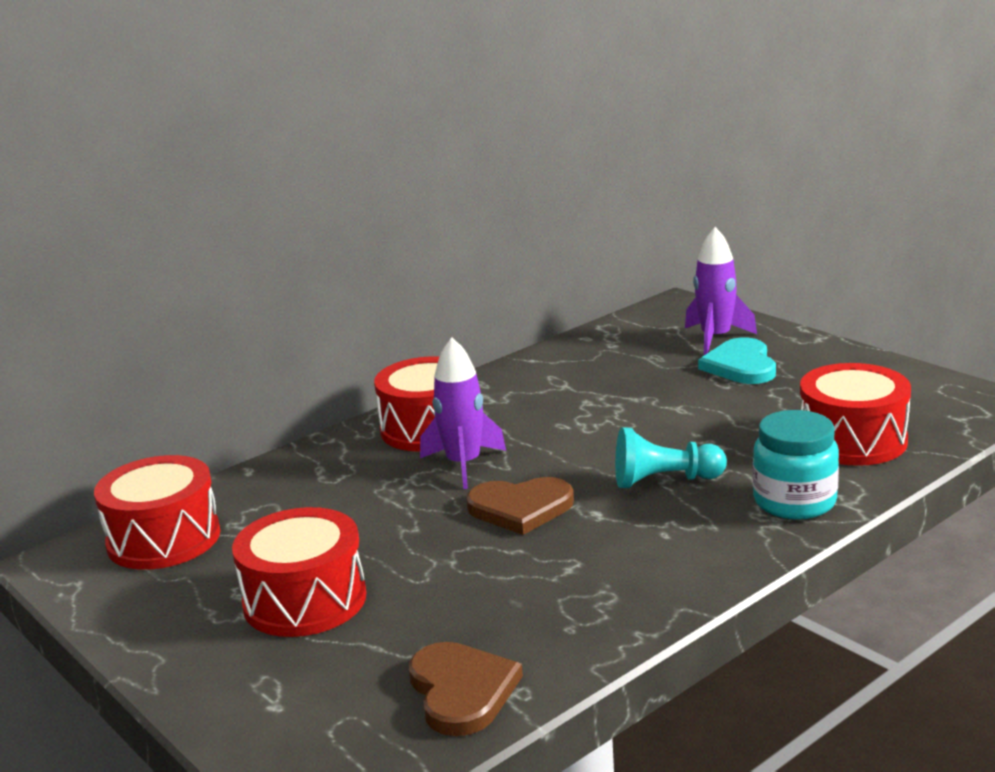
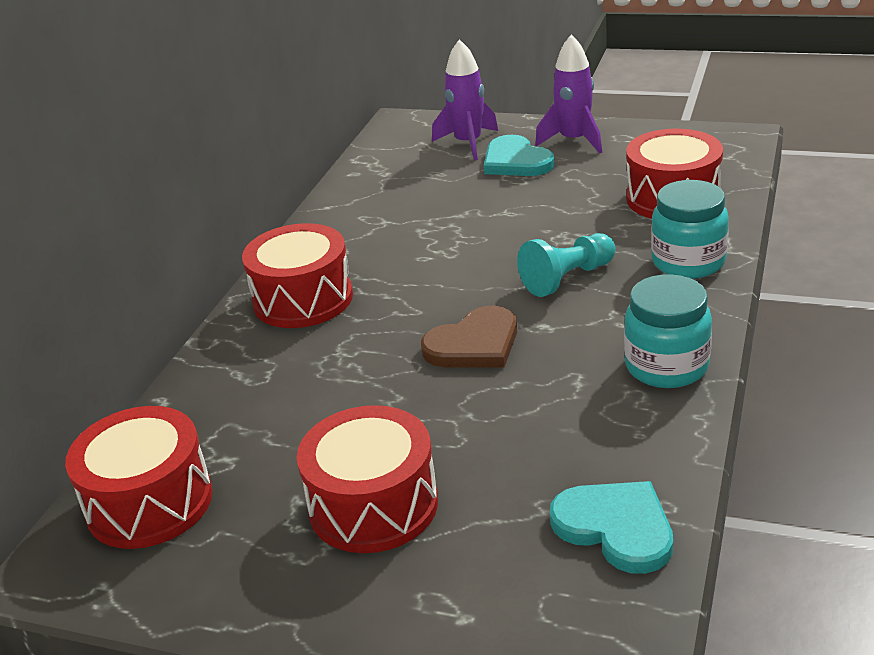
camera: 30 degrees left, 10 degrees up
brown heart [409,642,523,736] -> turquoise heart [550,481,673,574]
purple rocket [420,337,506,489] -> purple rocket moved to [535,35,602,153]
none -> turquoise jar [624,274,712,388]

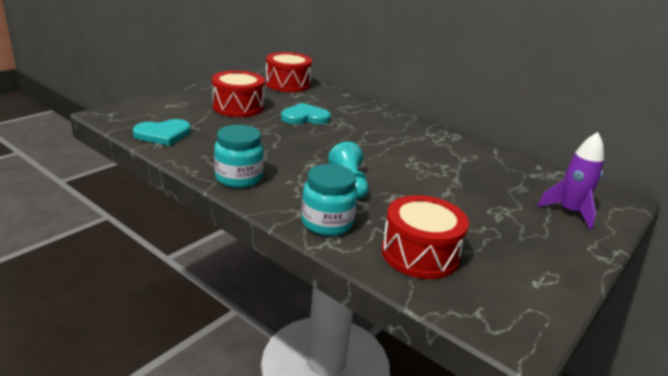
camera: 105 degrees right, 5 degrees down
red drum [242,223,353,328] -> none
brown heart [421,305,517,367] -> none
turquoise heart [484,135,554,176] -> turquoise heart moved to [281,103,331,124]
purple rocket [535,35,602,153] -> none

